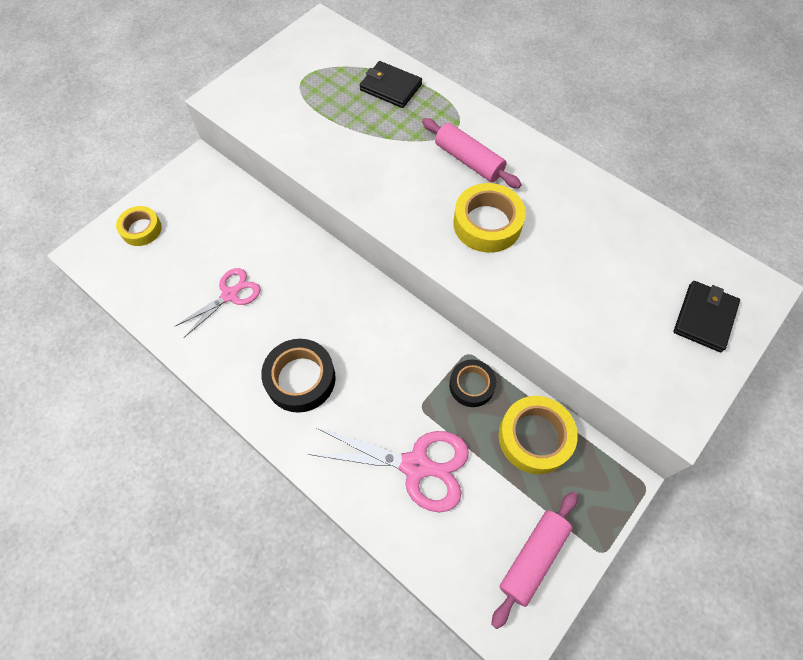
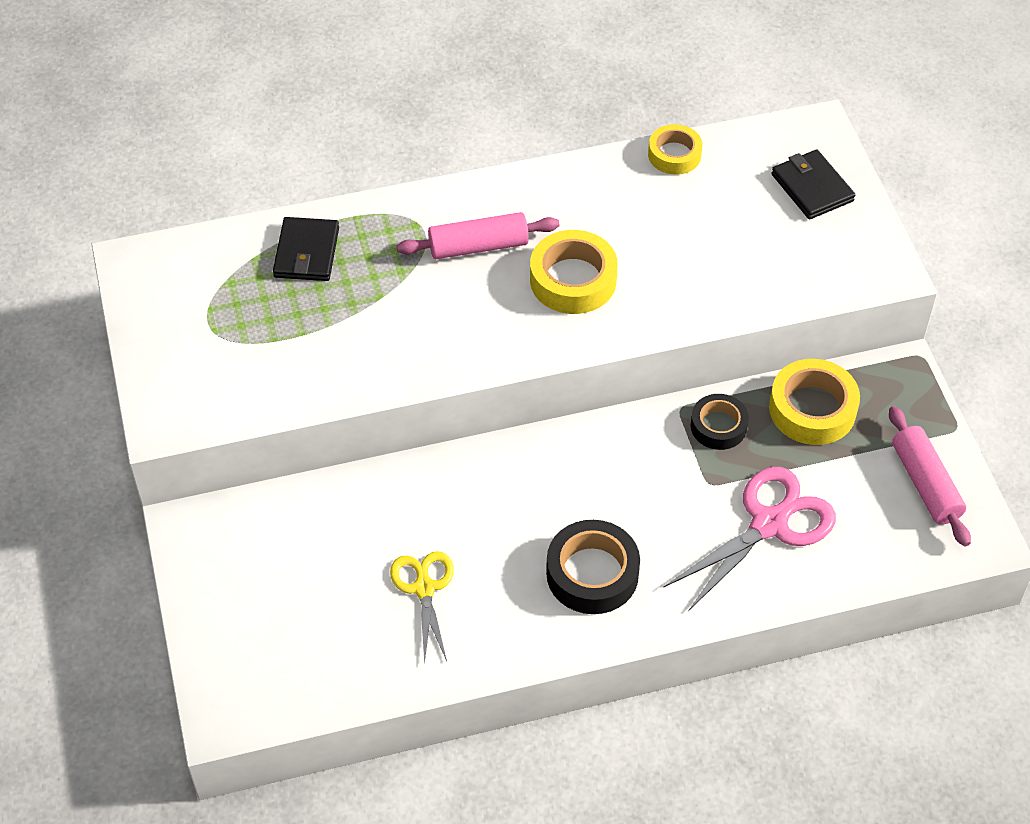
camera: 55 degrees left, 10 degrees down
yellow tape [116,206,162,246] -> yellow tape moved to [648,124,702,175]
pink scissors [174,268,261,338] -> yellow scissors [390,551,454,664]
black wallet [360,61,422,108] -> black wallet turned 60 degrees counterclockwise [273,217,339,281]

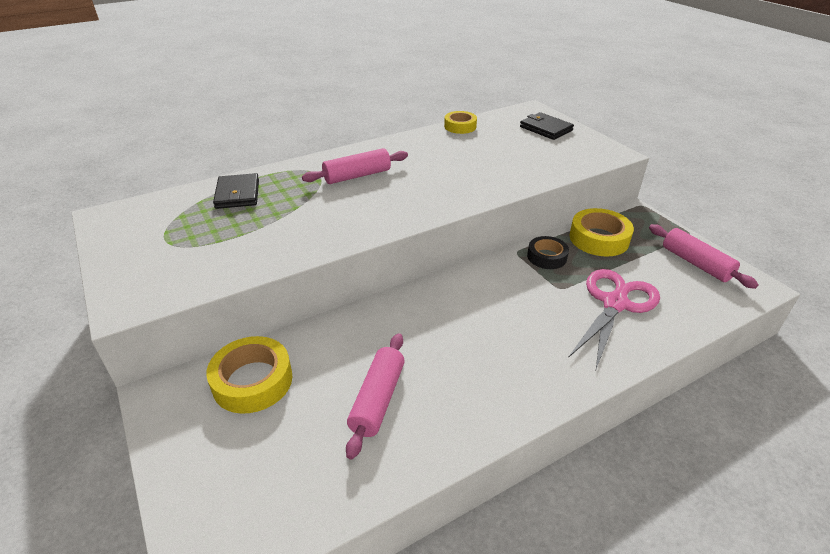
camera: 15 degrees left, 15 degrees down
yellow scissors [390,551,454,664] -> pink rolling pin [346,333,405,460]
yellow tape [530,230,618,314] -> yellow tape moved to [206,336,293,414]
black tape [546,520,640,614] -> none

